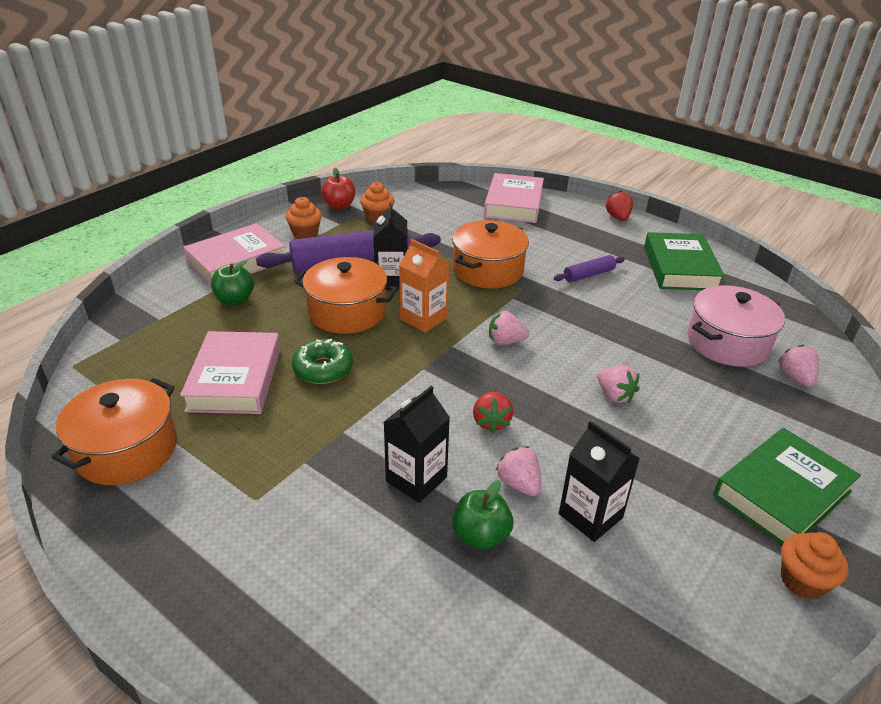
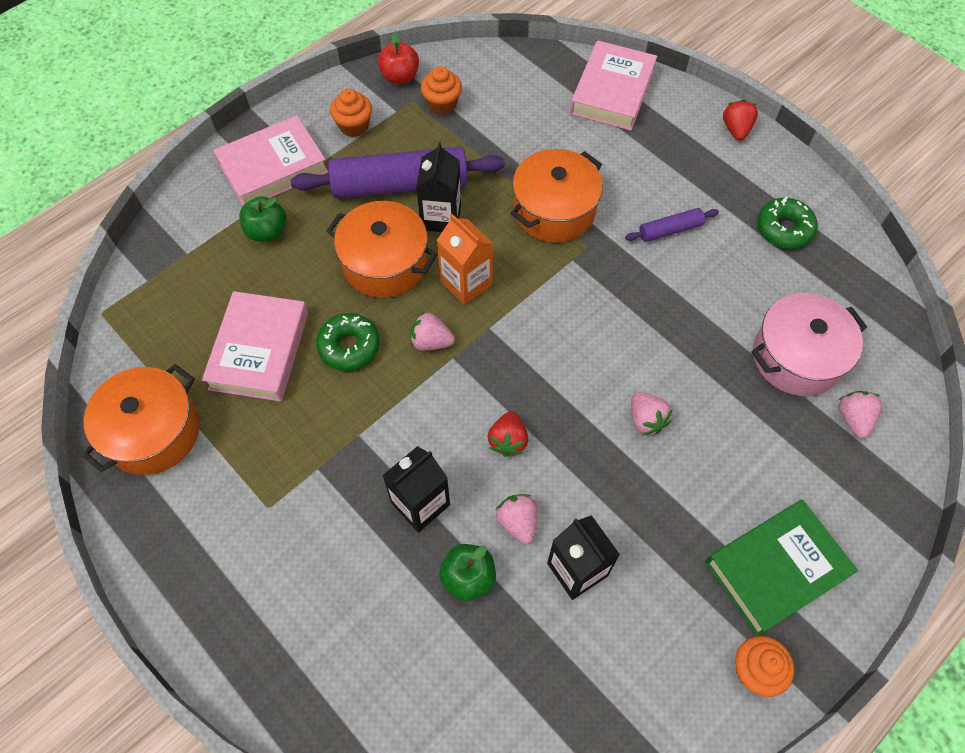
camera: 10 degrees right, 25 degrees up
pink strawberry [489,311,529,345] -> pink strawberry moved to [410,311,455,351]
green book [644,232,725,290] -> green donut [757,197,818,249]

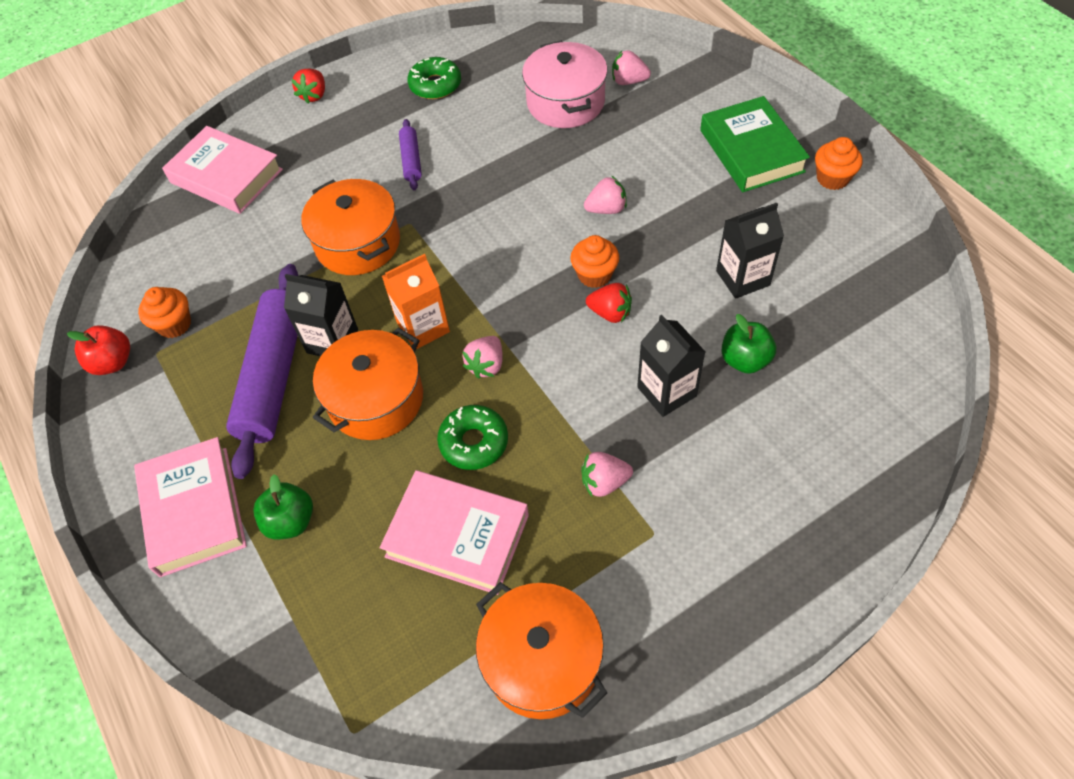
camera: 75 degrees left, 5 degrees down
orange cupcake [330,89,372,137] -> orange cupcake moved to [570,235,619,288]
pink strawberry [496,494,537,544] -> pink strawberry moved to [581,452,633,497]
red strawberry [723,100,758,141] -> red strawberry turned 90 degrees counterclockwise [291,69,325,104]

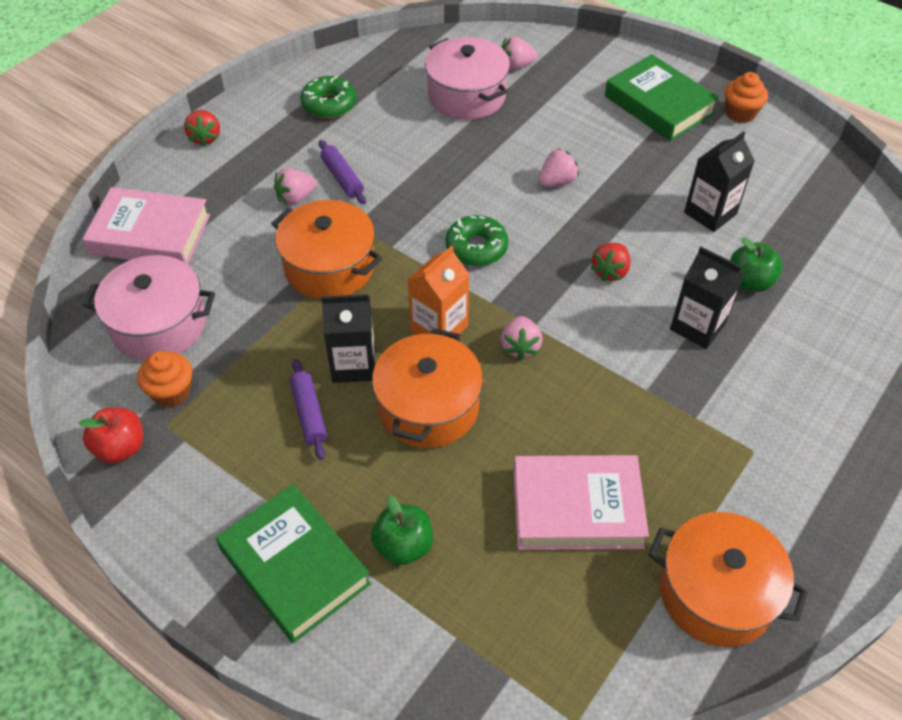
camera: 25 degrees left, 5 degrees down
pink book [134,437,247,577] -> green book [216,484,371,643]
purple rolling pin [226,264,298,479] -> purple rolling pin [290,359,327,460], size x0.46
green donut [437,405,508,470] -> green donut moved to [445,215,508,266]
orange cupcake [570,235,619,288] -> none
pink strawberry [581,452,633,497] -> pink strawberry moved to [274,168,317,205]
red strawberry [586,283,632,323] -> red strawberry turned 120 degrees clockwise [591,243,631,282]
none -> pink pot [83,255,215,361]

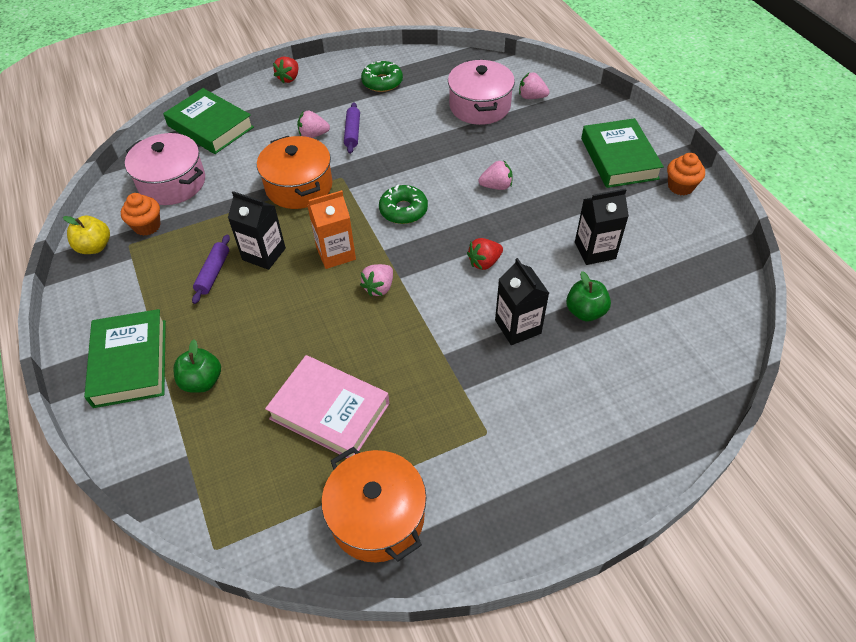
camera: 30 degrees right, 0 degrees up
red apple [78,407,143,464] -> yellow apple [63,216,110,254]
pink book [83,187,210,265] -> green book [163,88,254,154]
orange pot [372,328,483,448] -> none

